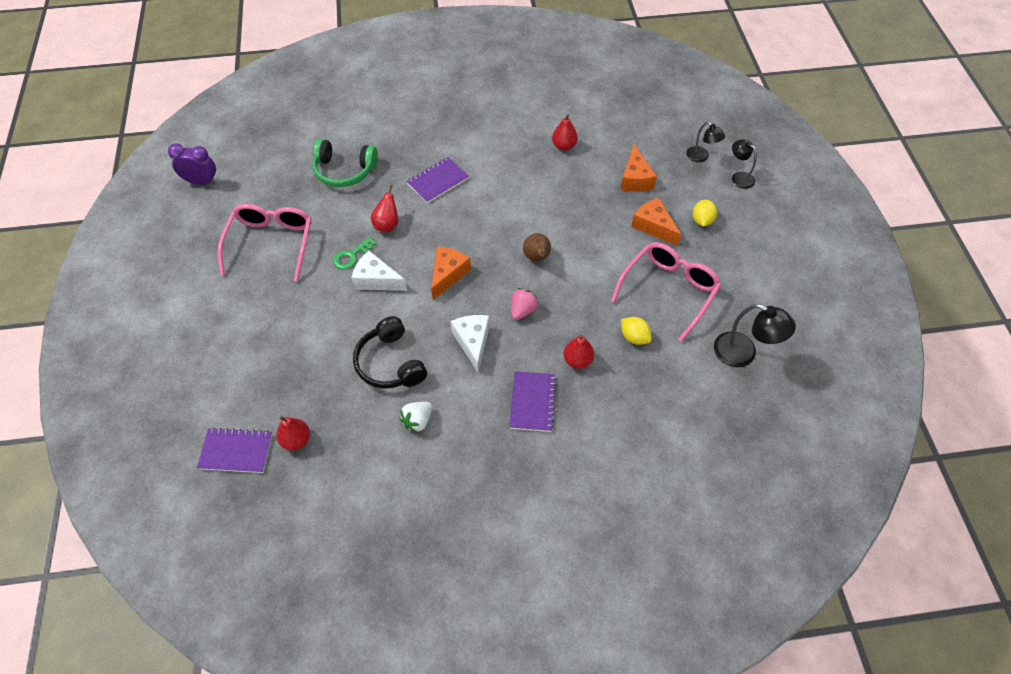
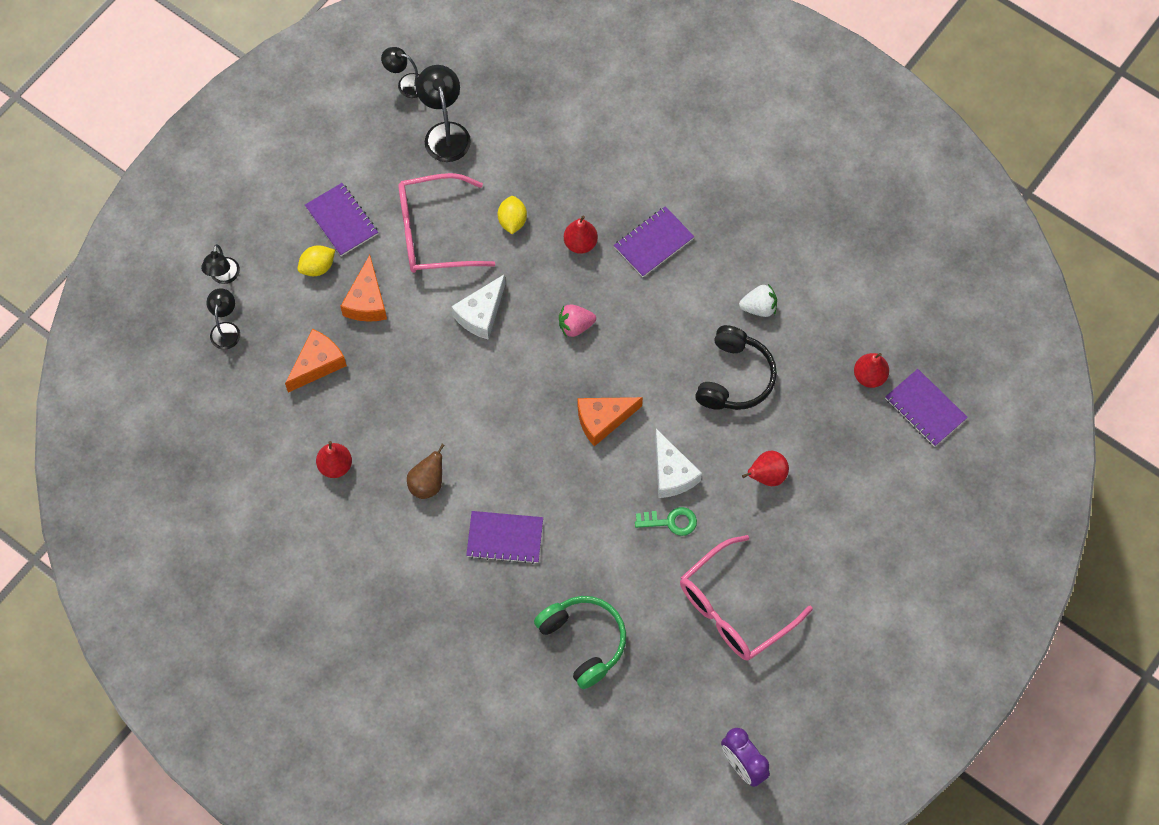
camera: 135 degrees left, 10 degrees up
red pear [371,185,398,232] -> red pear moved to [742,450,789,486]
white cheese [451,315,490,373] -> white cheese moved to [451,274,505,340]
brown pear [523,233,551,262] -> brown pear moved to [407,444,445,499]
none -> purple notebook [305,183,378,256]
none -> black lamp [381,47,419,98]

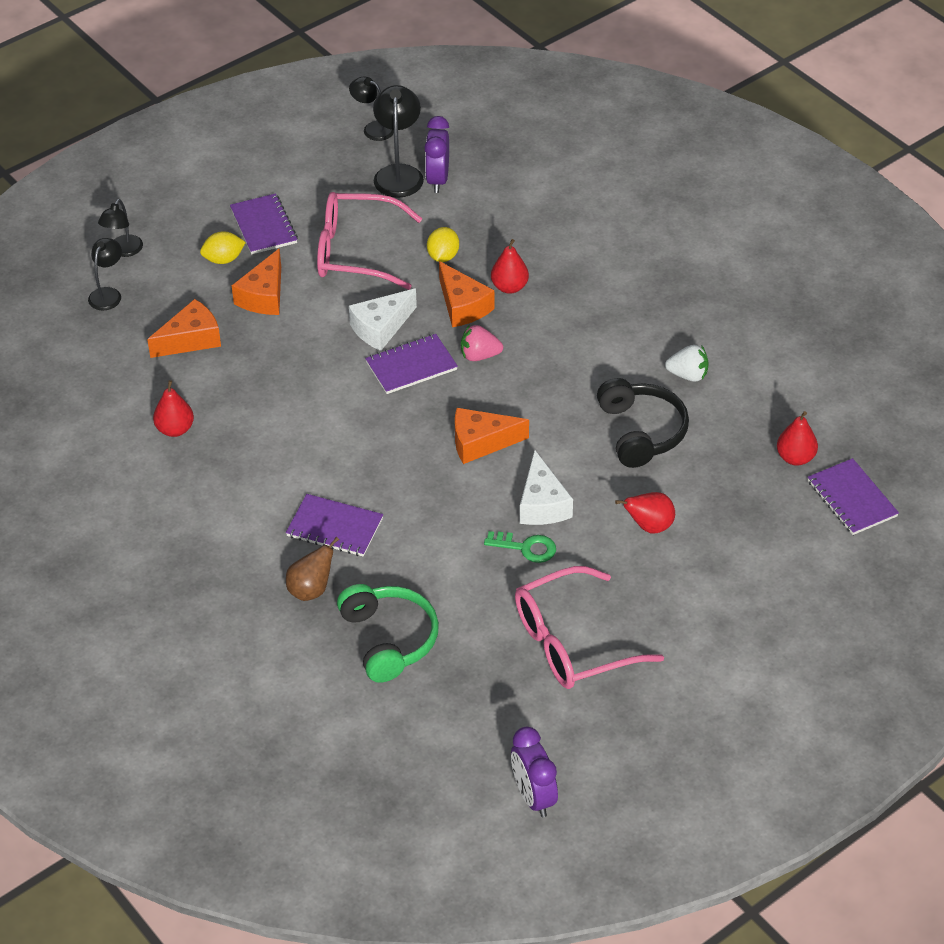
camera: 15 degrees right, 20 degrees down
brown pear [407,444,445,499] -> brown pear moved to [286,537,339,601]
purple notebook [614,206,694,277] -> purple notebook moved to [365,334,458,394]
black headphones [695,325,777,410] -> black headphones turned 45 degrees counterclockwise [597,378,689,468]
none -> purple clock [424,116,449,193]
none -> orange cheese [439,261,494,327]

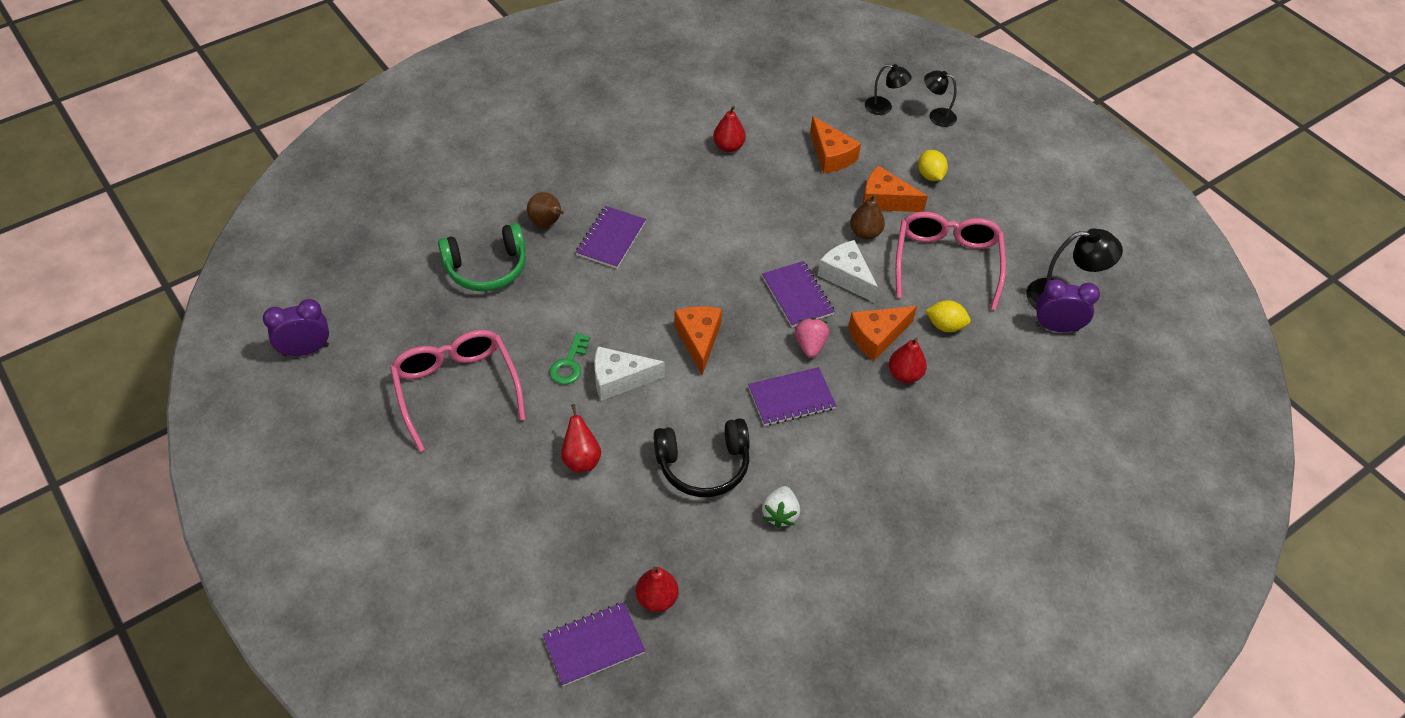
camera: 90 degrees right, 5 degrees up
purple notebook [230,193,298,254] -> purple notebook moved to [748,367,836,426]
black lamp [349,76,394,141] -> none
none -> brown pear [850,194,885,240]

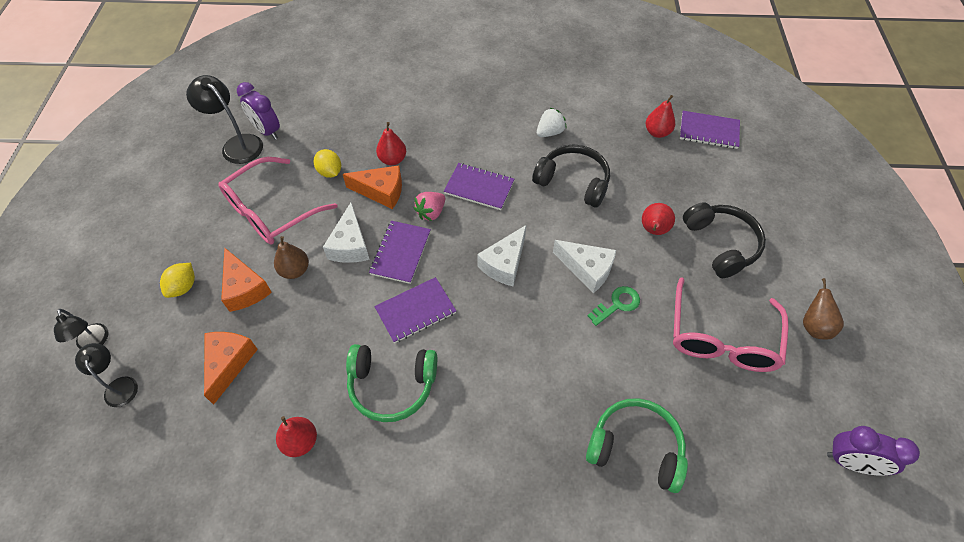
camera: 140 degrees left, 5 degrees up
brown pear [527,192,564,227] -> brown pear moved to [803,278,844,340]
purple notebook [576,206,646,269] -> purple notebook moved to [374,277,456,343]
orange cheese [674,306,722,375] -> white cheese [477,225,526,287]
none -> green headphones [346,344,437,422]
none -> black headphones [683,202,766,278]

